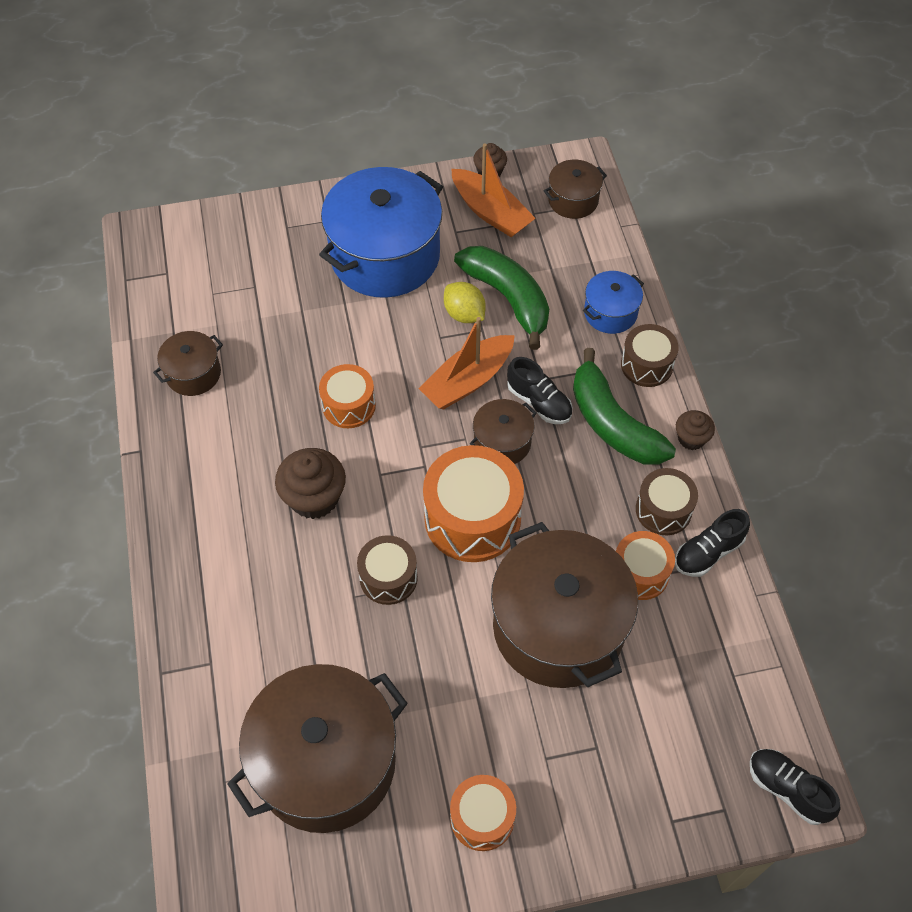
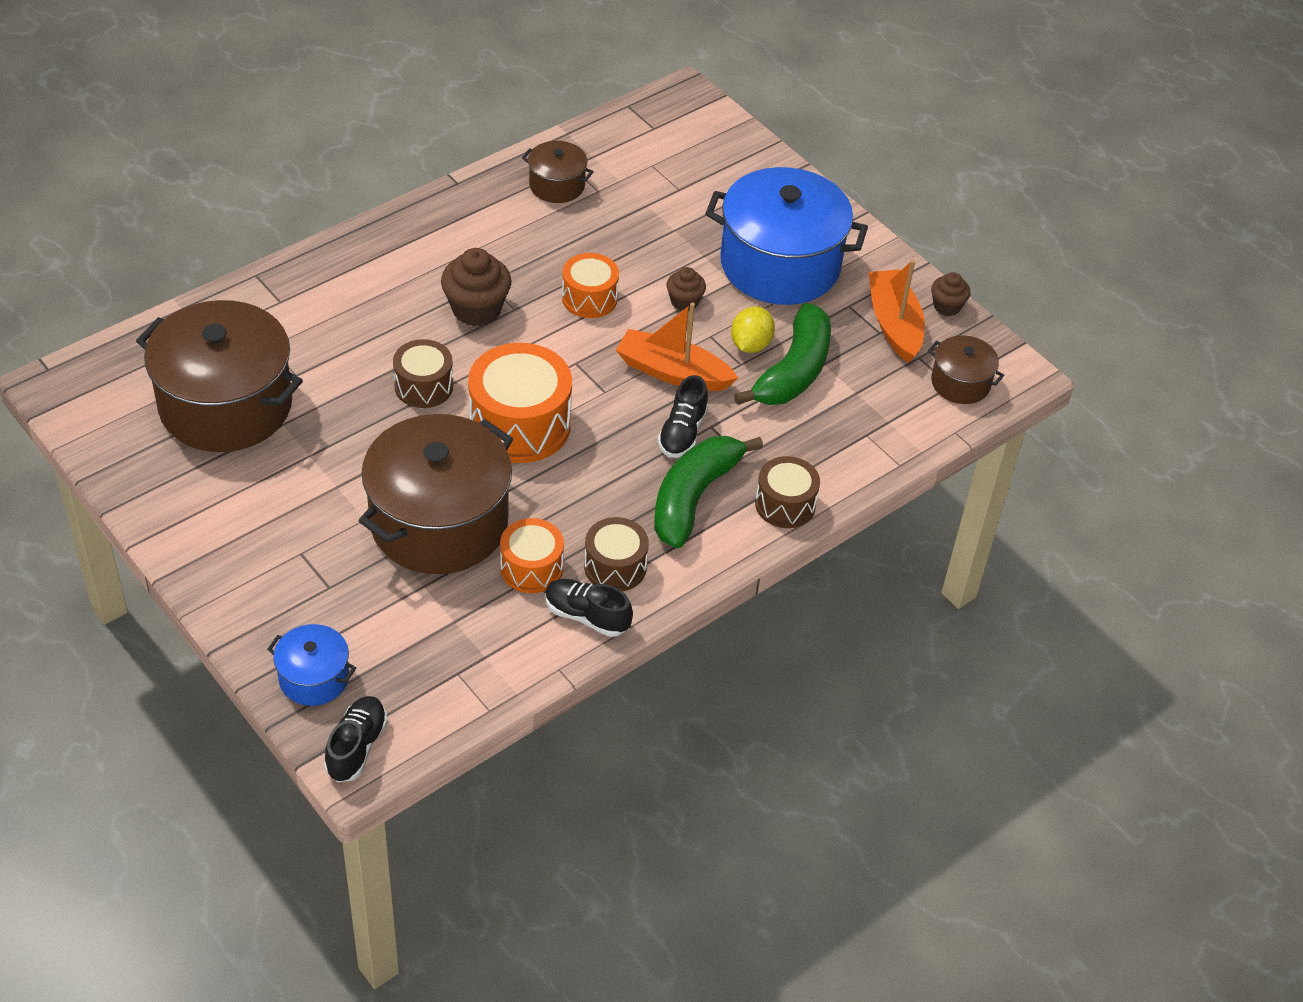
camera: 60 degrees right, 10 degrees down
orange drum [450,775,516,851] -> none
orange boat [451,143,536,237] -> orange boat turned 150 degrees clockwise [869,260,925,363]
brown pot [470,399,537,464] -> none
blue pot [583,271,644,334] -> blue pot moved to [267,624,356,706]
brown cupcake [676,410,715,450] -> brown cupcake moved to [666,267,706,311]

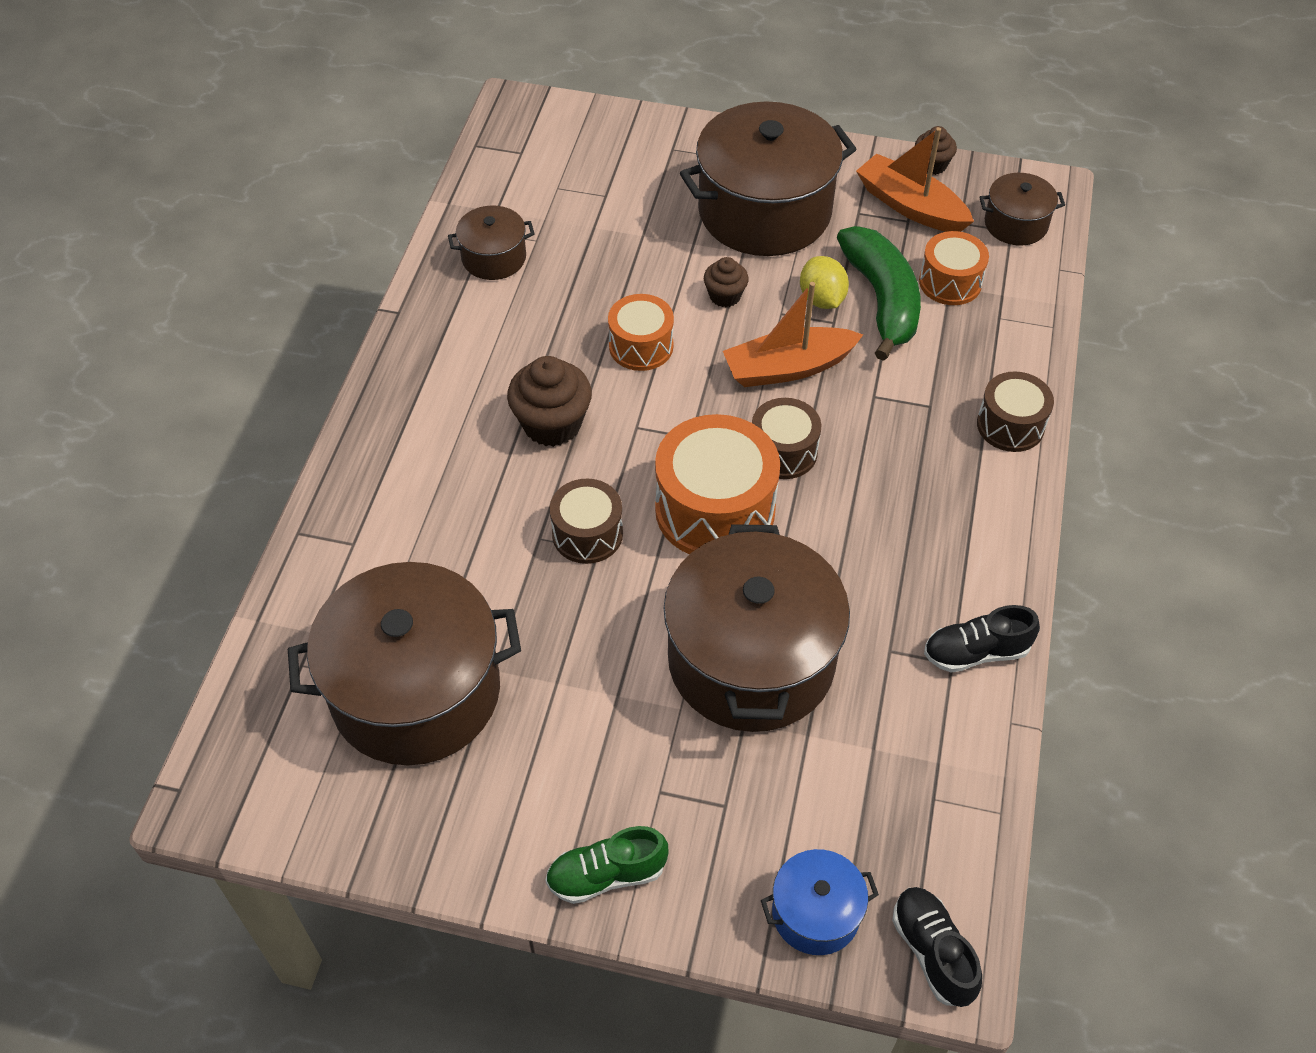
camera: 35 degrees left, 5 degrees up
orange drum [500,518,564,593] -> orange drum moved to [919,231,989,305]
brown drum [584,517,649,591] -> brown drum moved to [752,398,821,479]
green banana [654,436,763,549] -> none
black shoe [658,375,708,458] -> none
blue pot [705,167,868,305] -> brown pot [680,102,857,256]
none -> green shoe [545,826,669,904]

